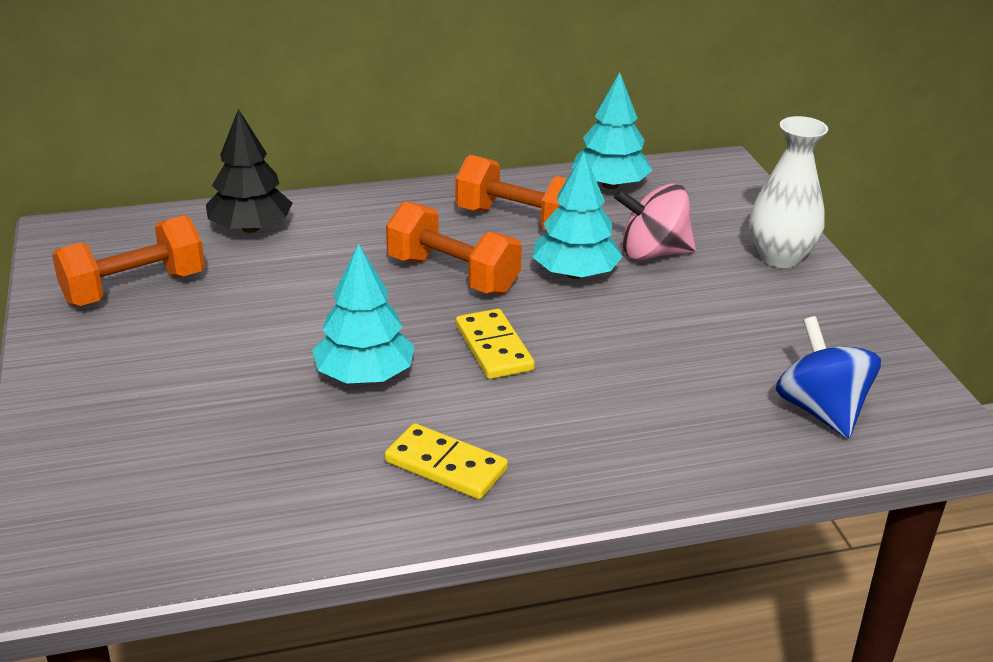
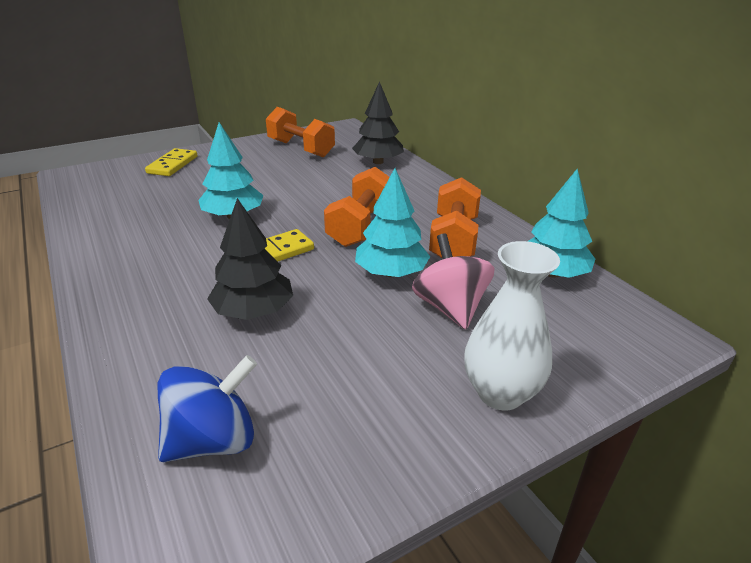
camera: 75 degrees right, 0 degrees up
yellow domino [385,423,508,499] -> yellow domino moved to [145,148,198,176]
none -> black tree [207,198,293,320]

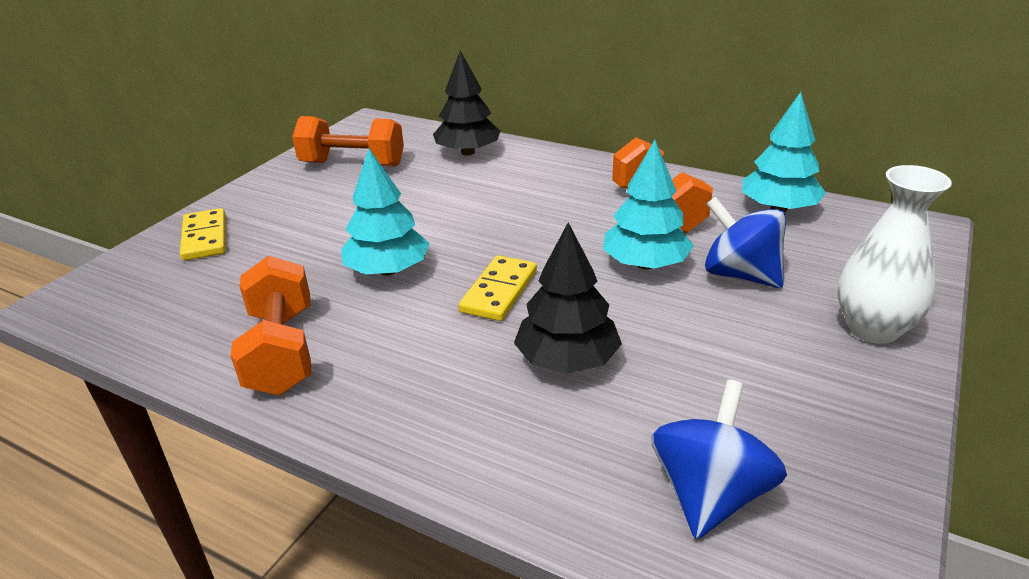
camera: 30 degrees left, 0 degrees up
orange dumbbell [324,167,390,247] -> orange dumbbell moved to [231,256,311,395]
pink spinning top [412,233,495,330] -> blue spinning top [705,197,786,288]

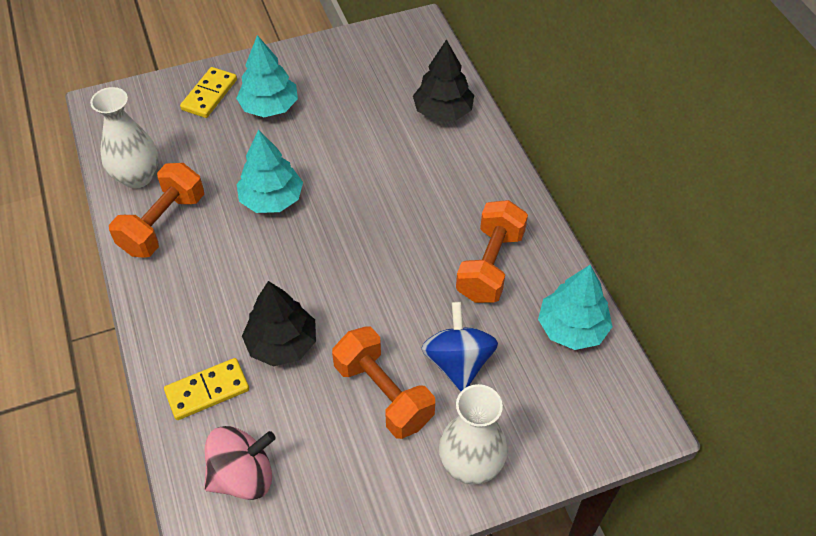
camera: 40 degrees right, 20 degrees up
orange dumbbell [292,116,404,166] -> orange dumbbell moved to [332,326,435,439]
yellow domino [459,256,537,321] -> yellow domino moved to [164,358,249,420]
turquoise tree [603,140,694,269] -> turquoise tree moved to [236,35,298,117]
blue spinning top [651,379,787,539] -> pink spinning top [204,426,276,500]
none -> white vase [90,87,159,189]

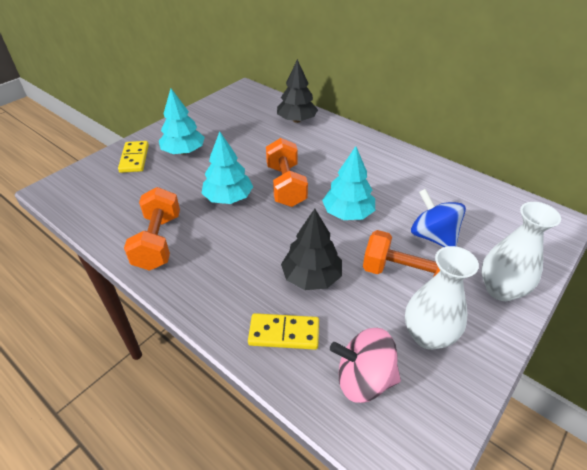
camera: 30 degrees left, 10 degrees down
white vase [90,87,159,189] -> white vase moved to [405,246,479,350]
yellow domino [164,358,249,420] -> yellow domino turned 60 degrees clockwise [248,313,319,350]
pink spinning top [204,426,276,500] -> pink spinning top turned 120 degrees counterclockwise [330,328,401,403]
orange dumbbell [456,200,528,303] -> orange dumbbell moved to [266,138,308,207]
turquoise tree [538,265,613,350] -> turquoise tree moved to [322,146,375,220]

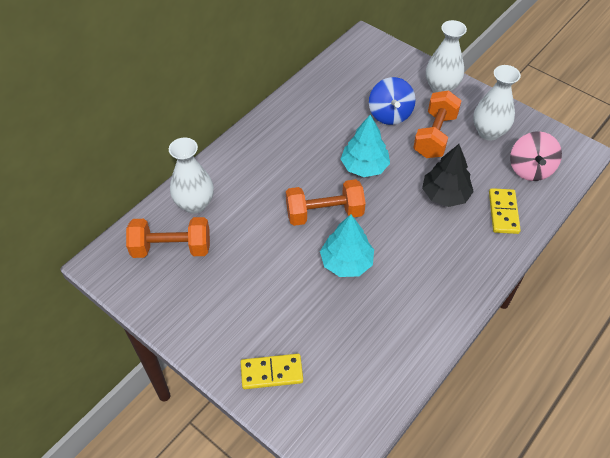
camera: 90 degrees left, 10 degrees up
orange dumbbell [124,187,180,271] -> orange dumbbell moved to [126,217,210,258]
turquoise tree [159,89,205,154] -> none
black tree [277,59,318,123] -> white vase [169,138,214,214]
blue spinning top [411,189,466,247] -> blue spinning top turned 60 degrees counterclockwise [369,77,416,125]

